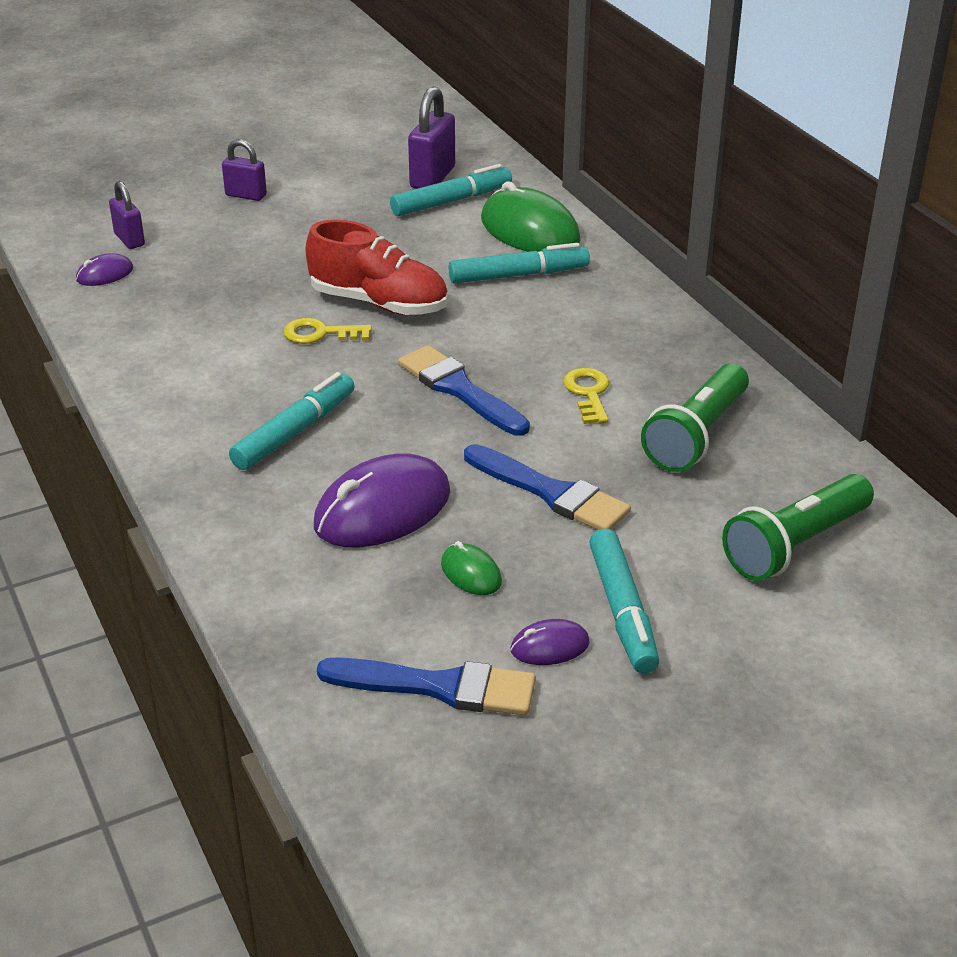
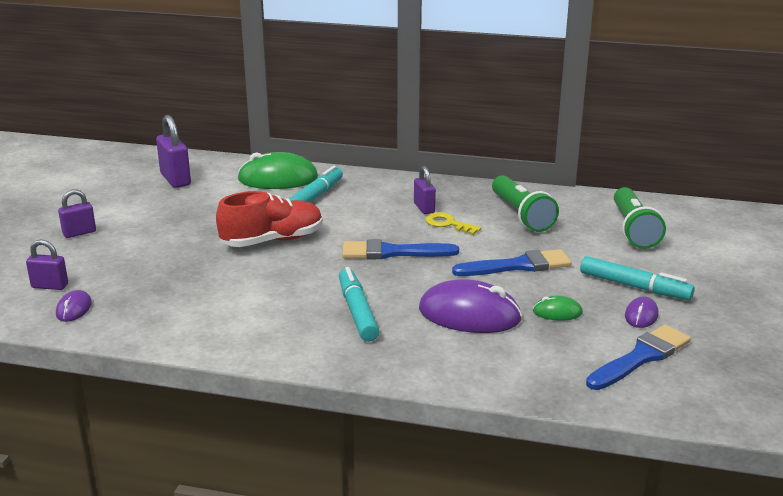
camera: 50 degrees left, 10 degrees down
yellow key [283,318,372,344] -> none
purple mouse [314,453,450,547] -> purple mouse turned 75 degrees counterclockwise [419,279,522,333]
turquoise marker [390,164,512,216] -> none
none -> purple padlock [414,166,436,214]

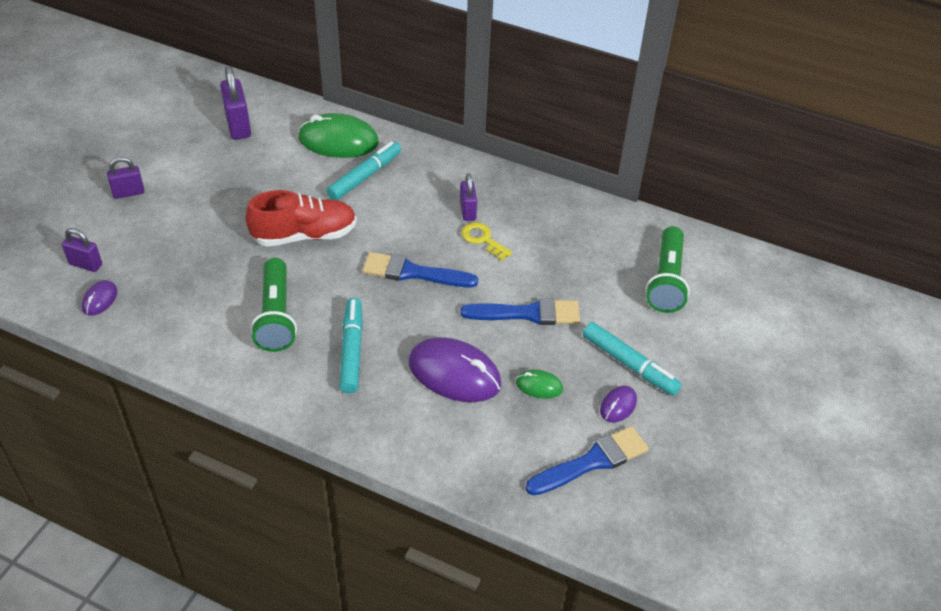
camera: 10 degrees right, 20 degrees up
green flashlight [492,175,559,232] -> green flashlight moved to [251,258,297,352]

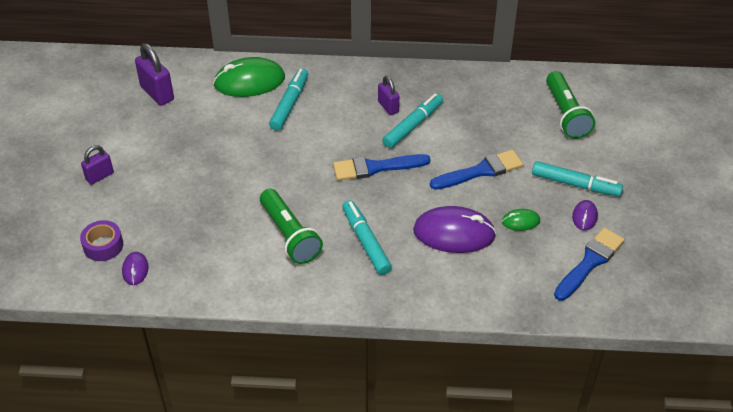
camera: 20 degrees left, 0 degrees up
purple padlock [62,228,102,272] -> purple tape [80,220,123,261]
red shoe [246,190,357,247] -> none
yellow key [461,222,512,261] -> turquoise marker [382,93,443,148]

